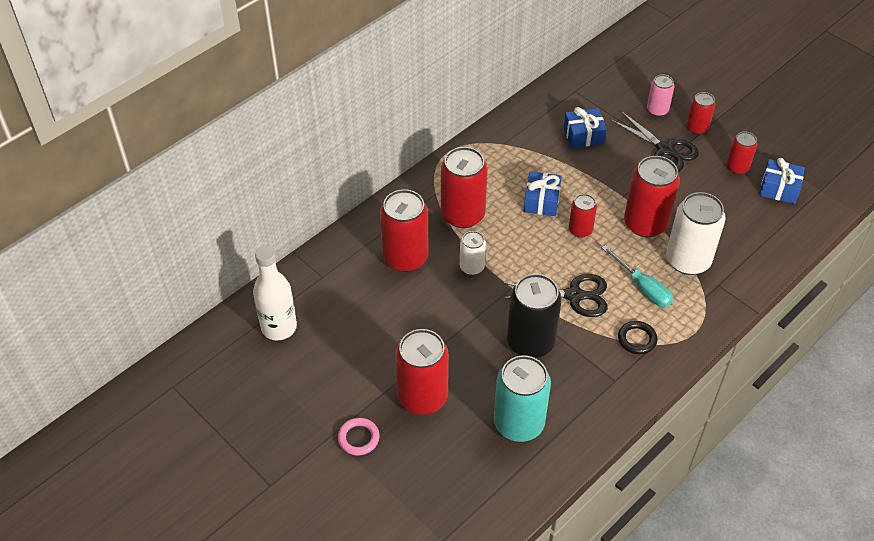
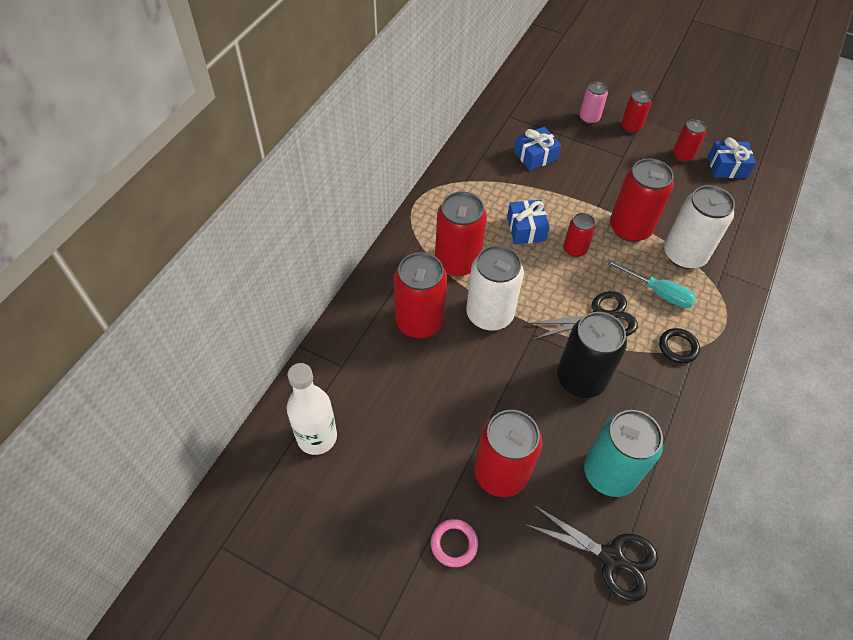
camera: 20 degrees left, 5 degrees up
white can [460,231,486,275] -> white can [466,245,524,330], size x1.84
black scissors [611,111,699,172] -> black scissors moved to [524,505,658,602]

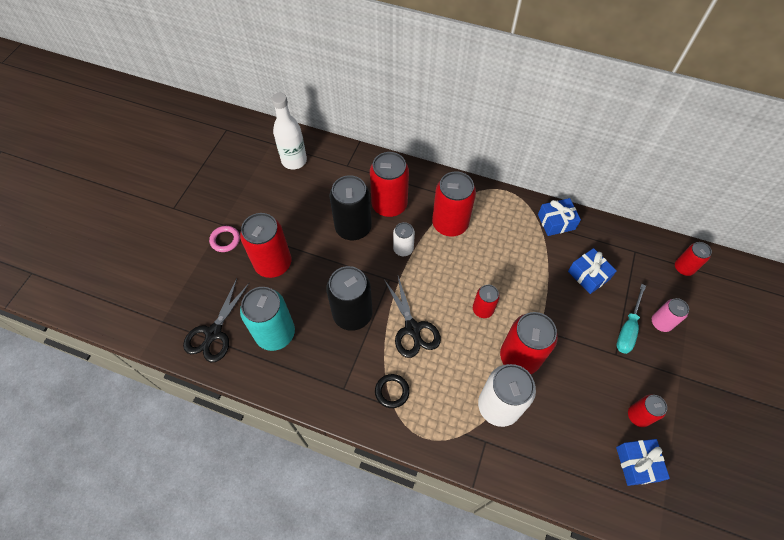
camera: 85 degrees right, 5 degrees up
white can [466,245,524,330] -> white can [393,222,415,256], size x0.54
blue gift [507,200,550,244] -> blue gift moved to [538,198,581,236]
turquoise screwdriver [606,259,696,308] -> turquoise screwdriver moved to [617,284,646,354]
red can [621,90,651,133] -> red can moved to [675,242,712,276]
none -> black can [329,175,372,240]

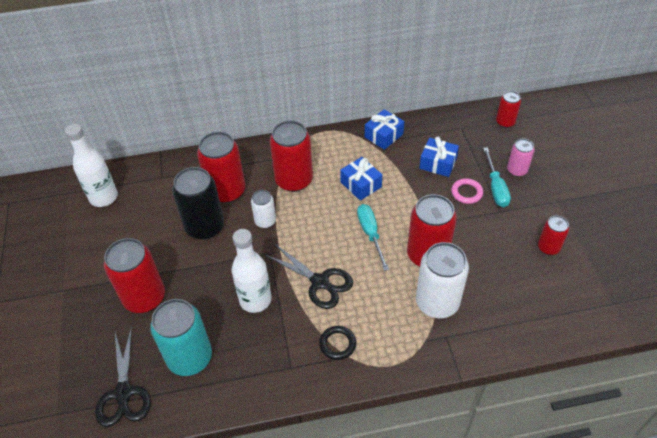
camera: 30 degrees left, 10 degrees down
pink ring [209,226,240,252] -> pink ring moved to [451,178,483,204]
black can [326,266,373,331] -> white bottle [232,229,272,313]
red can [473,285,500,318] -> turquoise screwdriver [357,204,389,271]
blue gift [616,439,670,486] -> blue gift moved to [340,157,382,201]

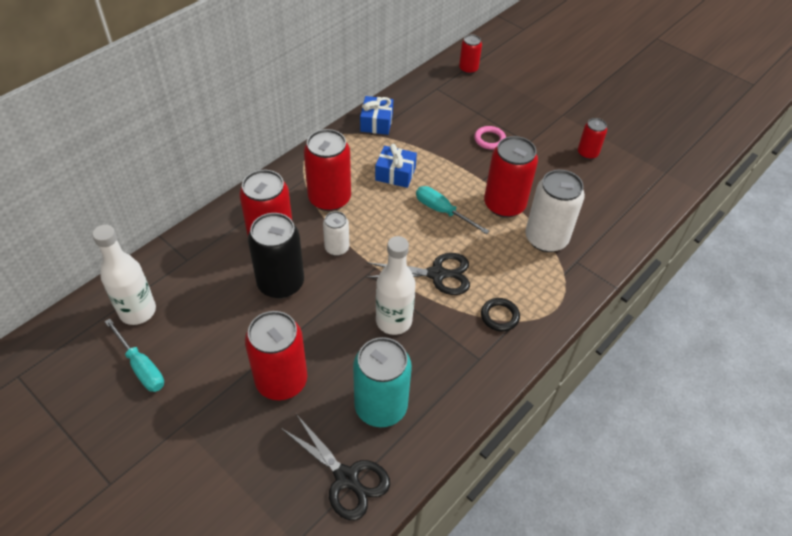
camera: 40 degrees left, 0 degrees up
blue gift [419,137,459,177] -> none
turquoise screwdriver [483,147,511,207] -> turquoise screwdriver moved to [105,319,164,392]
pink can [507,139,534,177] -> none

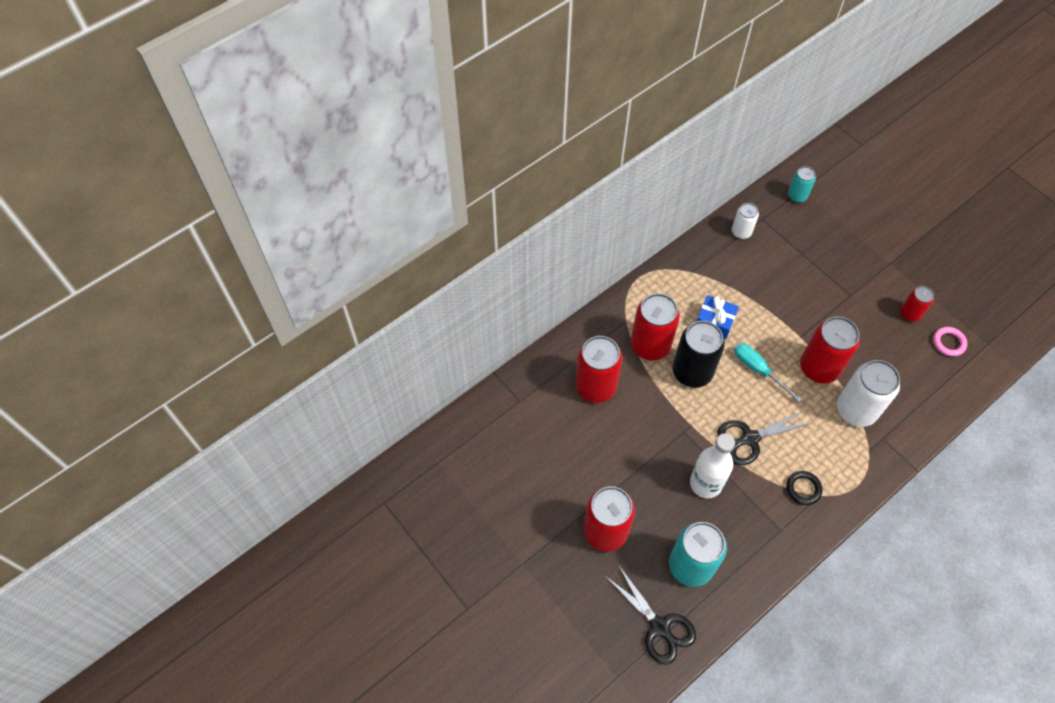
camera: 10 degrees right, 10 degrees up
white bottle [92,225,156,325] -> none
turquoise screwdriver [105,319,164,392] -> none
black can [248,213,304,298] -> black can moved to [673,321,725,388]
white can [323,211,349,256] -> white can moved to [732,203,759,239]
blue gift [360,96,393,135] -> none
black scissors [366,253,470,295] -> black scissors turned 150 degrees clockwise [717,410,812,465]
red can [459,35,482,74] -> turquoise can [788,166,816,203]
pink ring [474,126,506,150] -> pink ring moved to [933,327,967,356]

